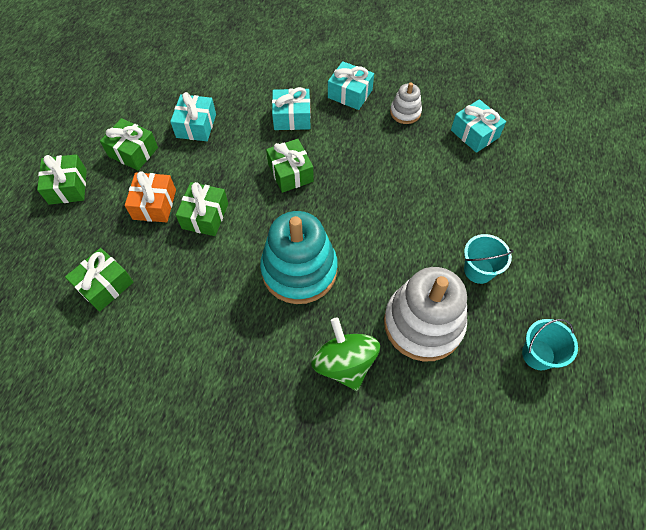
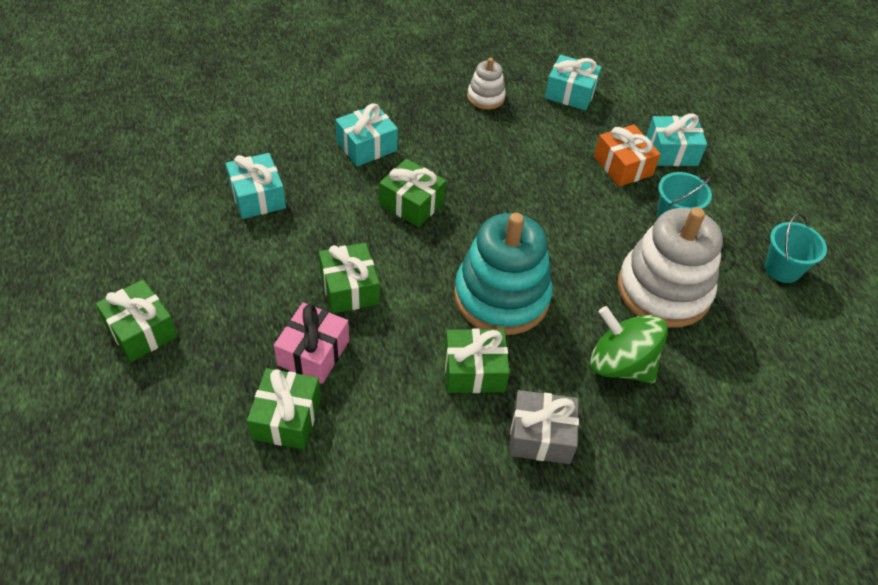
camera: 35 degrees left, 10 degrees down
green gift [100,118,158,170] -> green gift moved to [445,328,510,393]
orange gift [125,171,176,222] -> orange gift moved to [594,125,661,187]
turquoise gift [328,61,374,110] -> turquoise gift moved to [646,114,707,166]
none -> pink gift [274,302,349,384]
none -> grey gift [509,390,579,464]

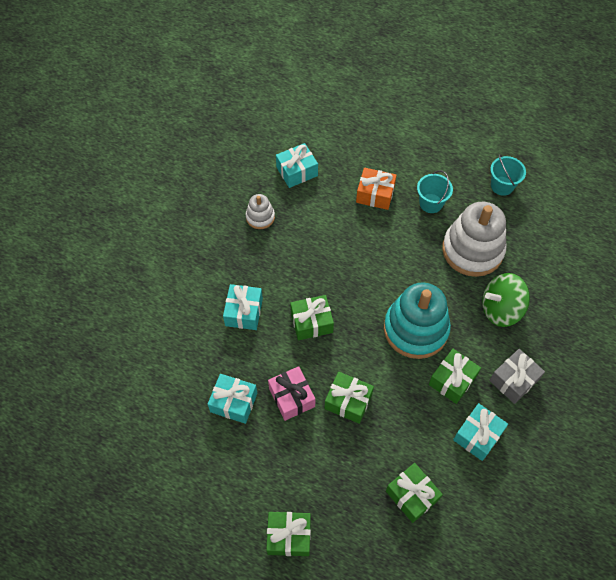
camera: 45 degrees left, 10 degrees up
pink gift [274,302,349,384] -> pink gift moved to [268,366,315,421]
turquoise gift [646,114,707,166] -> turquoise gift moved to [453,403,508,461]

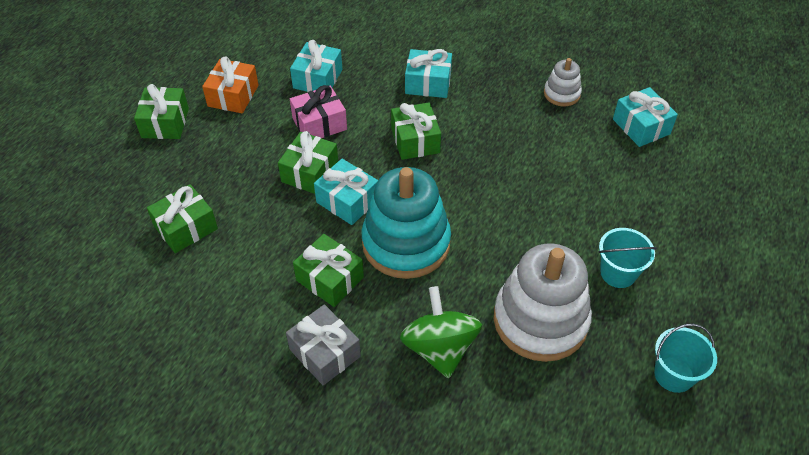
camera: 90 degrees right, 10 degrees down
orange gift [356,168,397,210] -> orange gift moved to [202,56,258,113]
turquoise gift [453,403,508,461] -> turquoise gift moved to [314,159,378,225]

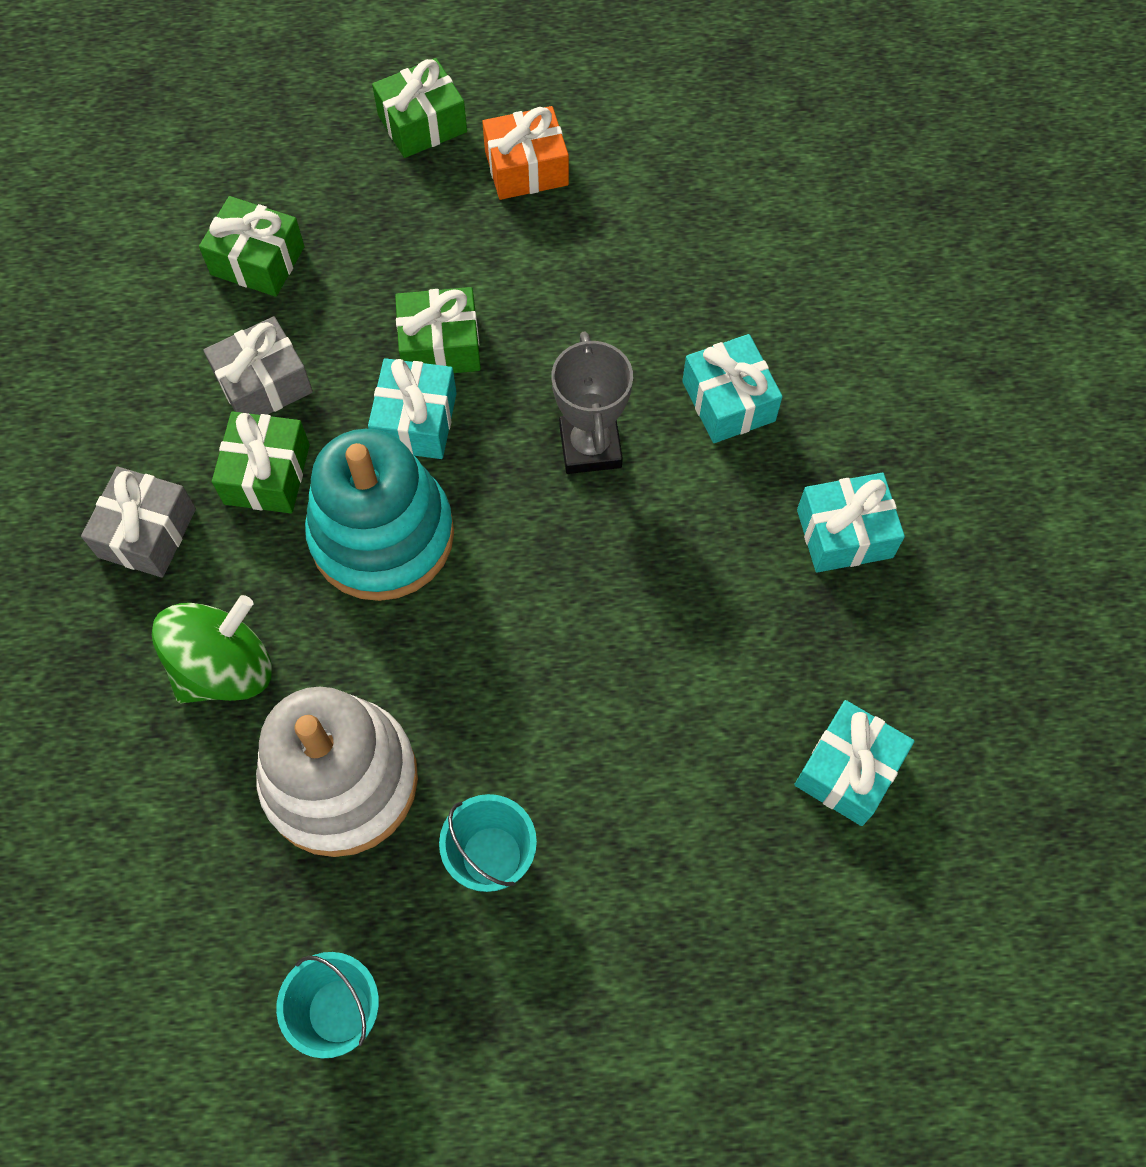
camera: 60 degrees right, 15 degrees up
turquoise gift [290,40,342,92] -> turquoise gift moved to [797,473,905,573]
pink gift [290,85,347,138] -> none
green gift [391,102,441,160] -> grey trophy [552,331,633,474]
white stacking toy [544,58,582,106] -> none
none -> grey gift [203,316,313,415]

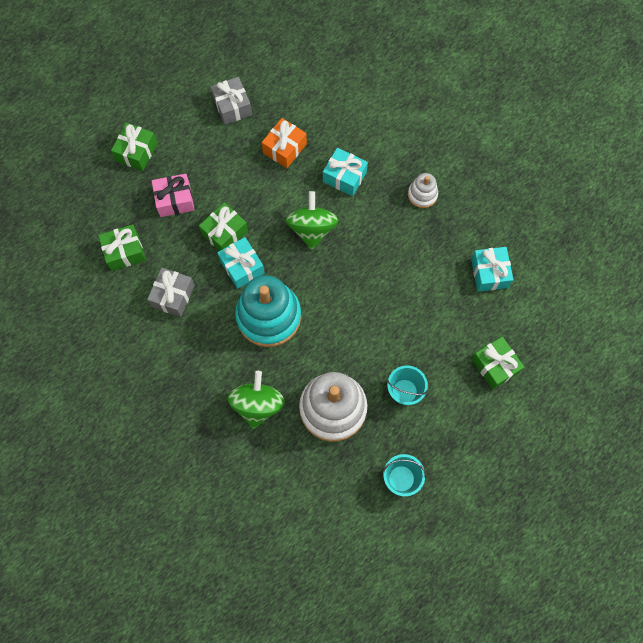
camera: 40 degrees left, 5 degrees up
grey gift [81,466,196,578] -> grey gift moved to [211,77,252,125]
green gift [212,411,310,513] -> green gift moved to [471,337,524,390]
orange gift [482,106,569,200] -> orange gift moved to [262,118,307,168]
grey trophy [552,331,633,474] -> green spinning top [285,191,339,250]
turquoise gift [797,473,905,573] -> white stacking toy [408,173,438,208]
none -> pink gift [152,174,195,217]

